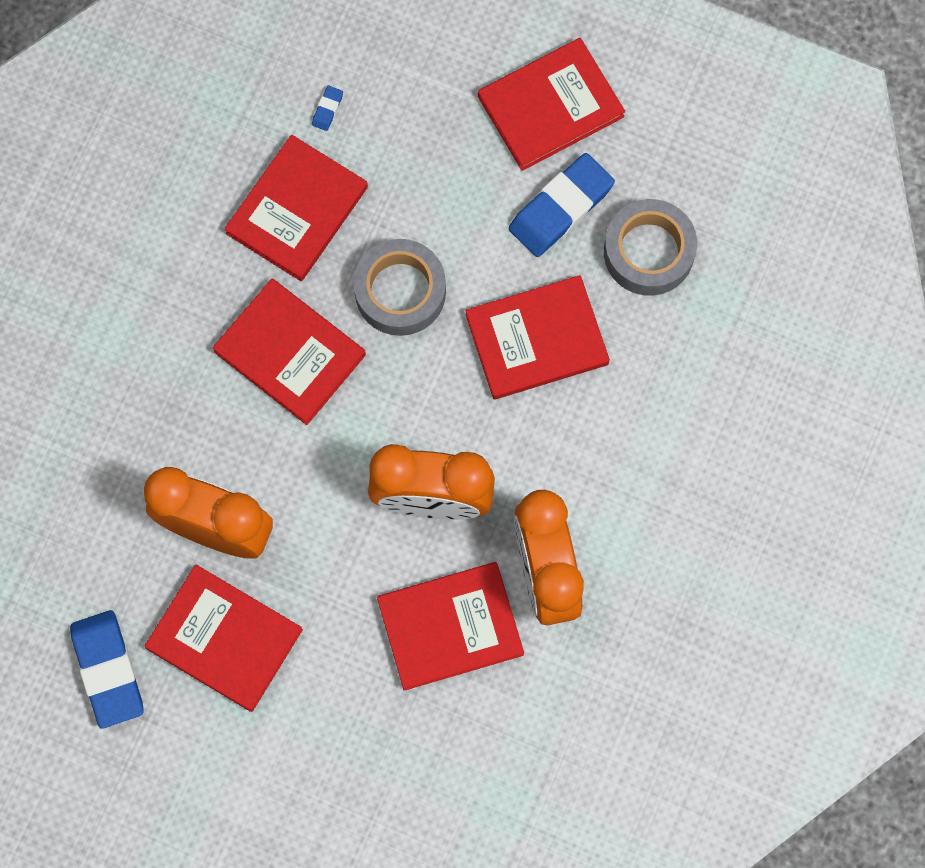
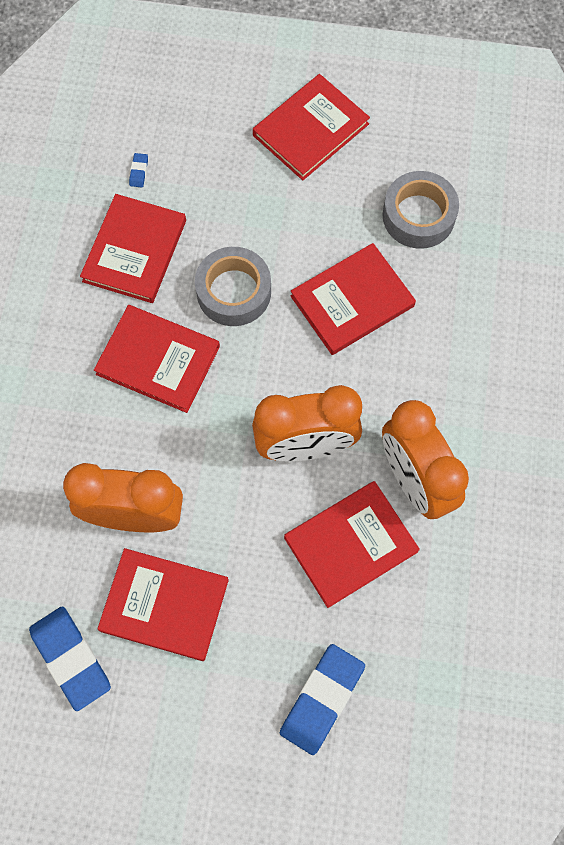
camera: 15 degrees left, 5 degrees down
blue eraser [509,153,615,257] -> blue eraser moved to [280,644,365,755]

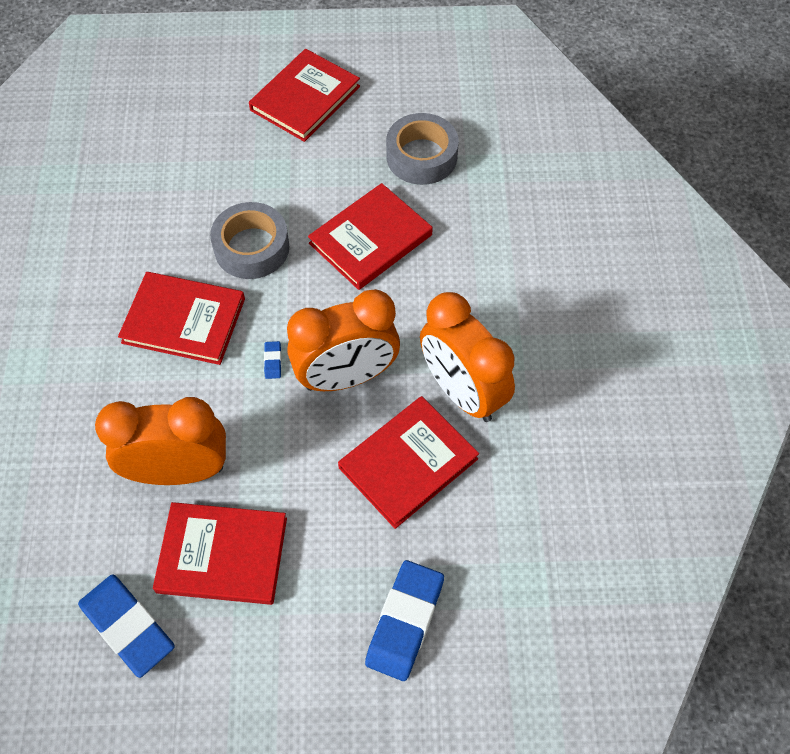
camera: 10 degrees left, 10 degrees down
red book [80,194,186,303] -> none
blue eraser [129,153,148,187] -> blue eraser moved to [264,341,282,379]

